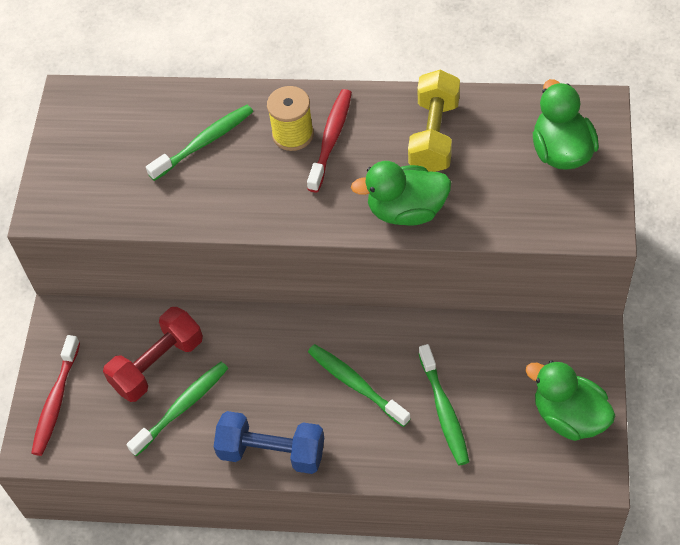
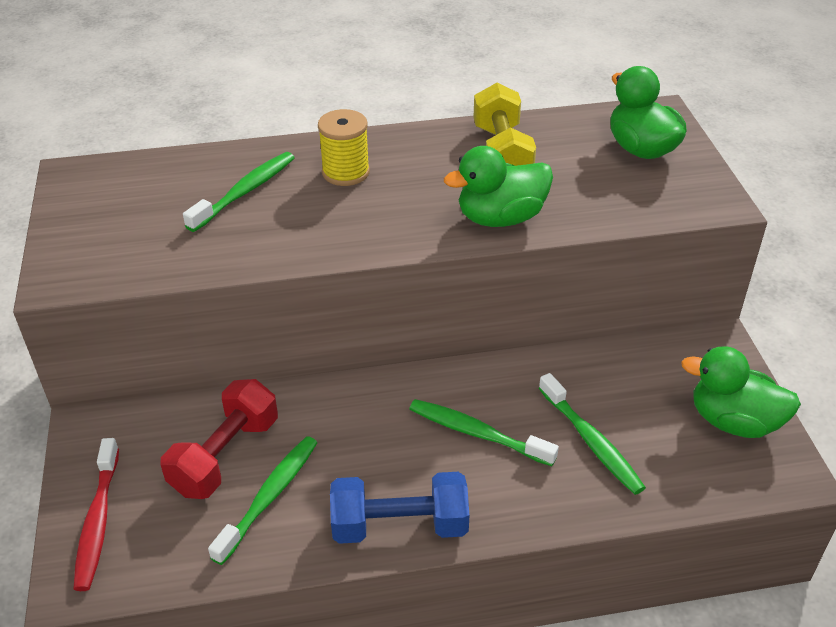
camera: 20 degrees left, 15 degrees down
red toothbrush [307,89,352,192] -> none

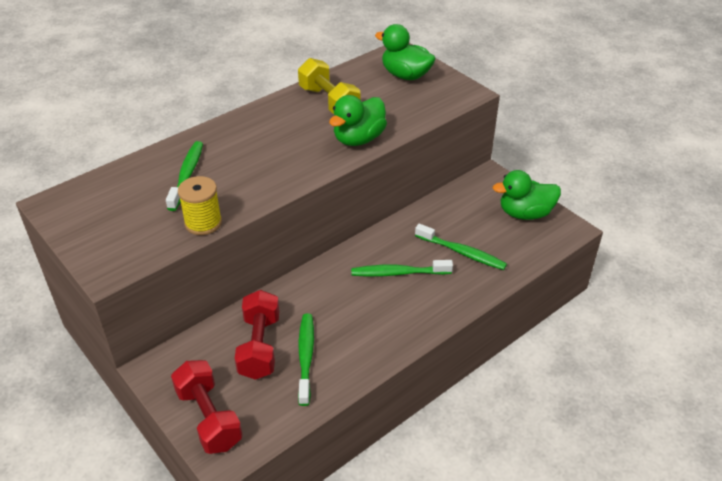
camera: 30 degrees left, 0 degrees up
red toothbrush [74,438,119,591] -> red dumbbell [171,360,243,454]
yellow spool [318,109,370,186] -> yellow spool moved to [178,176,222,235]
blue dumbbell [330,472,469,544] -> none

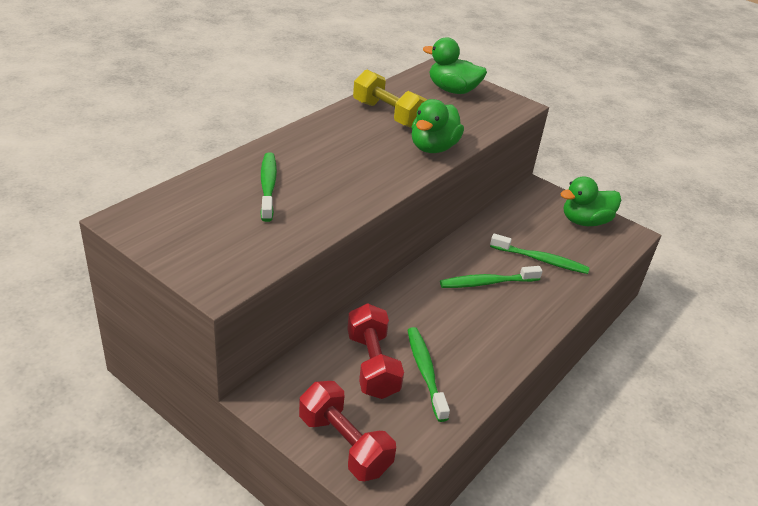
camera: 15 degrees left, 5 degrees down
yellow spool [178,176,222,235] -> none

